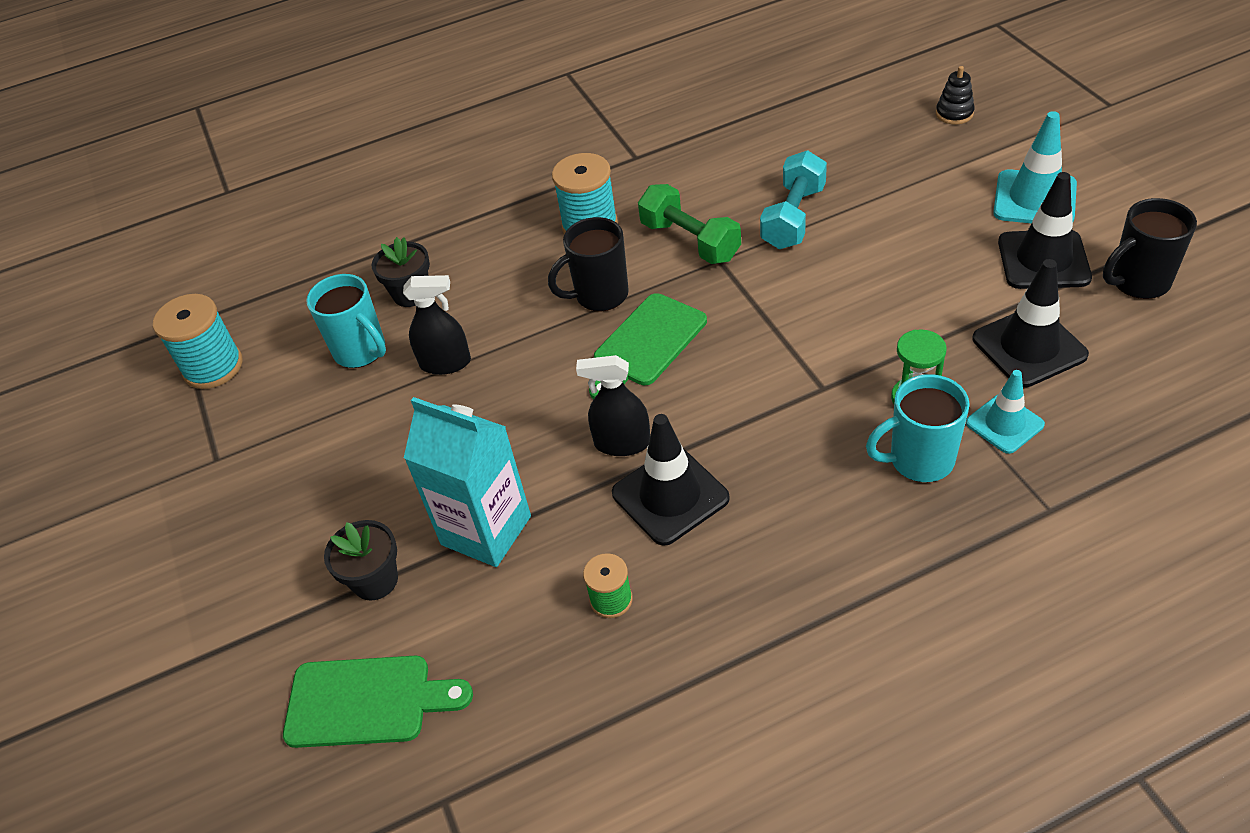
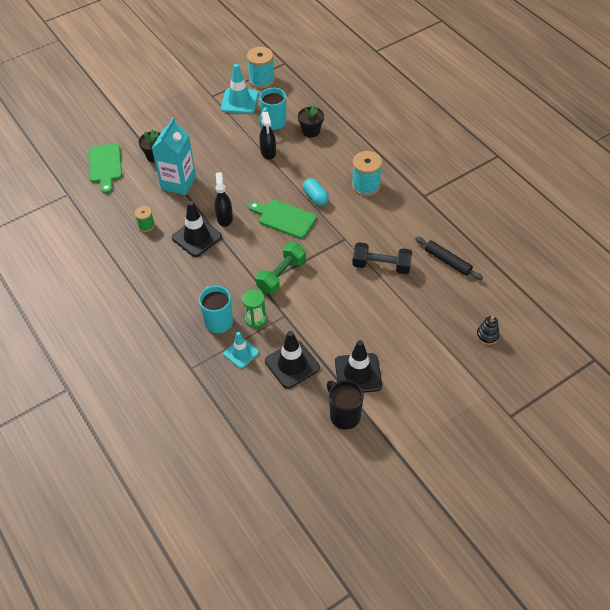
camera: 75 degrees right, 5 degrees up
black mug [548,217,629,312] -> turquoise capsule [303,178,329,206]
green dumbbell [638,184,741,264] -> green dumbbell moved to [256,242,306,294]
turquoise dumbbell [760,150,827,249] -> black dumbbell [352,242,412,274]
turquoise traffic cone [993,111,1077,223] -> turquoise traffic cone moved to [221,64,258,114]
none -> black rolling pin [415,237,483,280]

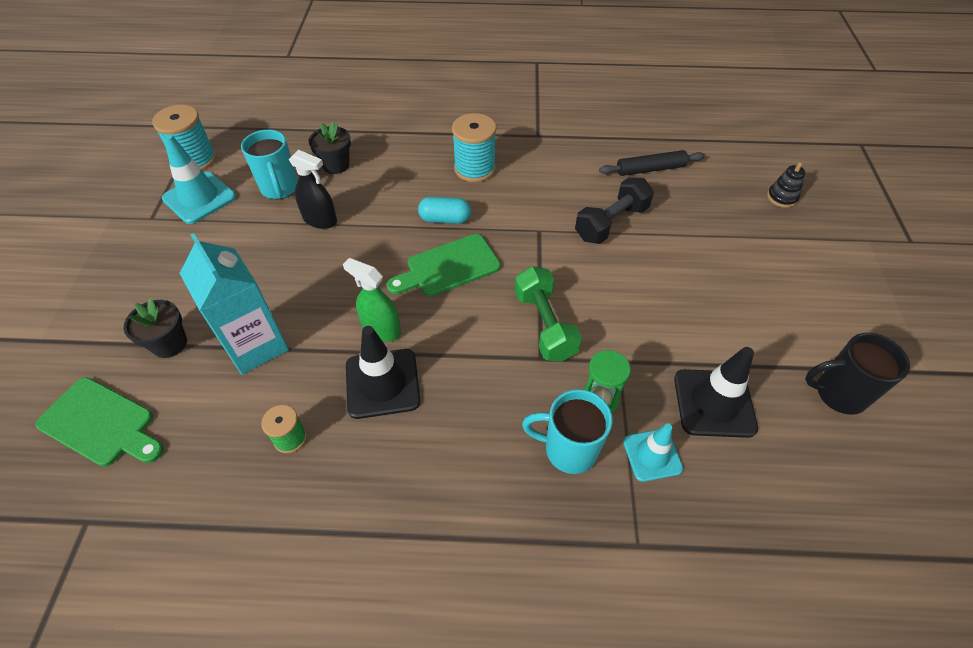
camera: 55 degrees left, 0 degrees up
black spray bottle [215,172,233,227] -> green spray bottle [343,258,401,341]
black traffic cone [335,340,382,393] -> none

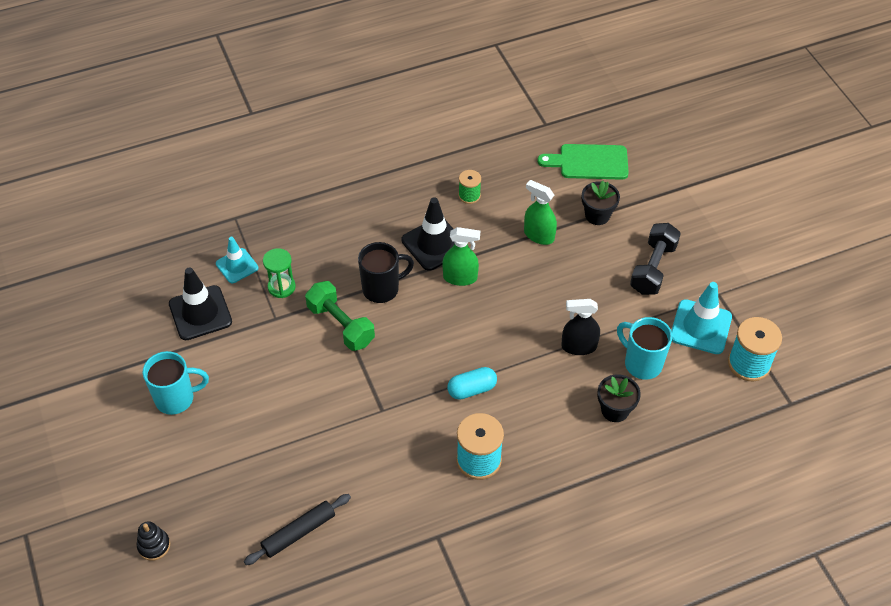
camera: 155 degrees right, 0 degrees up
turquoise carton [179,233,289,375] -> green spray bottle [524,180,557,245]
green cutting board [387,234,501,297] -> none
turquoise mug [522,389,613,474] -> turquoise mug moved to [143,351,209,415]
black dumbbell [575,177,654,244] -> black dumbbell moved to [630,223,681,295]
black mug [805,333,910,415] -> black mug moved to [358,242,414,303]

